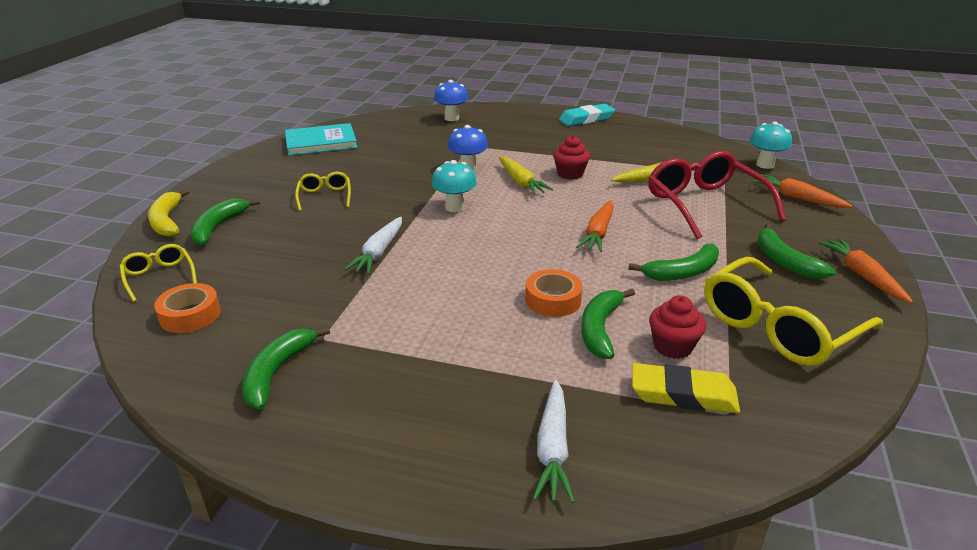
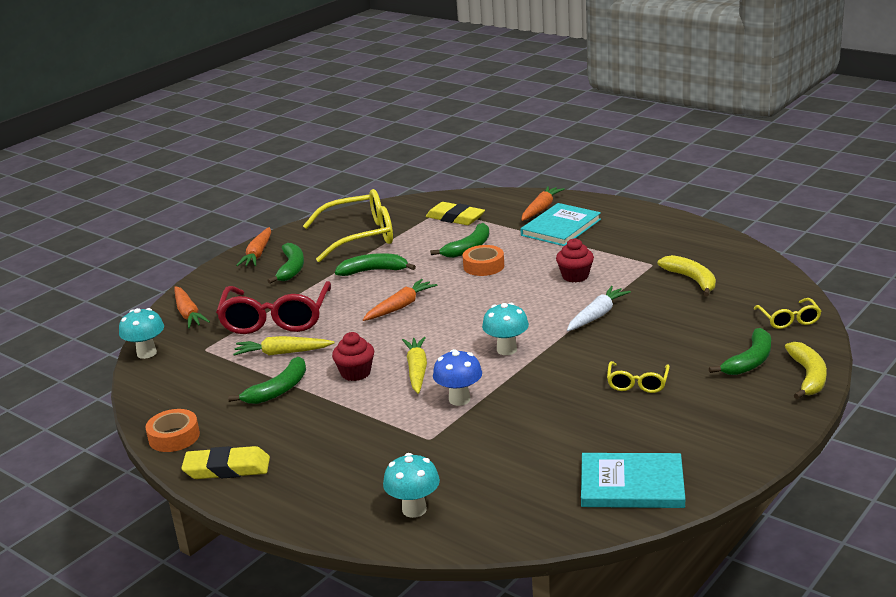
camera: 155 degrees left, 5 degrees down
orange tape [154,283,221,333] -> orange tape moved to [145,409,200,452]
green banana [242,326,330,410] -> green banana moved to [228,357,306,404]
blue mushroom [434,80,468,121] -> turquoise mushroom [383,453,440,518]
white carrot [533,380,575,503] -> orange carrot [521,186,565,221]
turquoise eraser [559,104,615,126] -> yellow eraser [181,446,270,479]
red cupcake [649,295,706,359] -> red cupcake moved to [556,238,594,282]
none -> turquoise book [520,203,601,246]
none -> yellow banana [658,255,716,297]

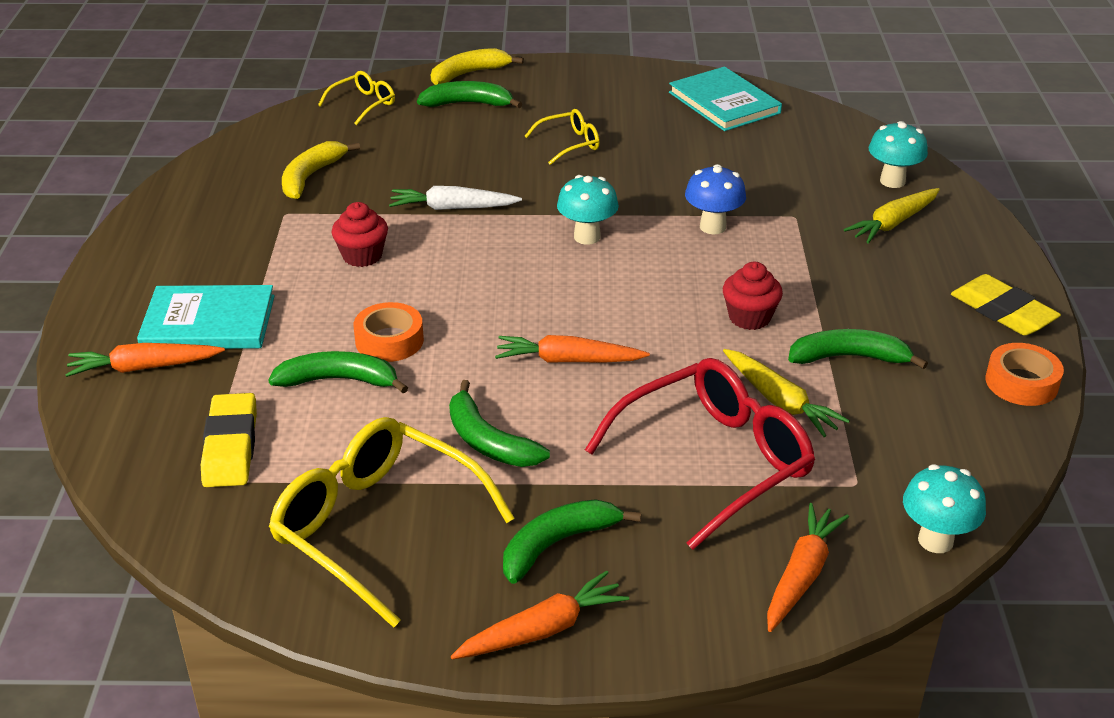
camera: 130 degrees left, 10 degrees up
yellow carrot [402,337,427,394] -> yellow carrot moved to [844,188,940,244]

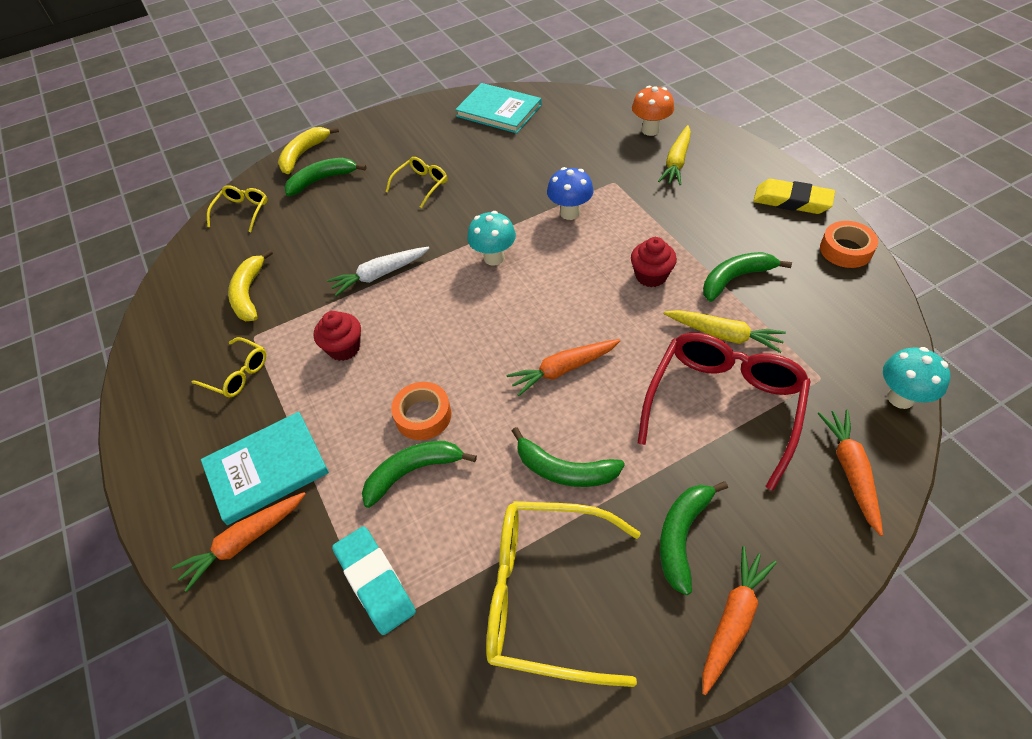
camera: 25 degrees left, 15 degrees up
yellow eraser [201,393,257,487] -> turquoise eraser [332,526,416,635]
turquoise mushroom [869,121,928,188] -> orange mushroom [632,86,674,136]
none -> yellow glasses [192,337,266,397]

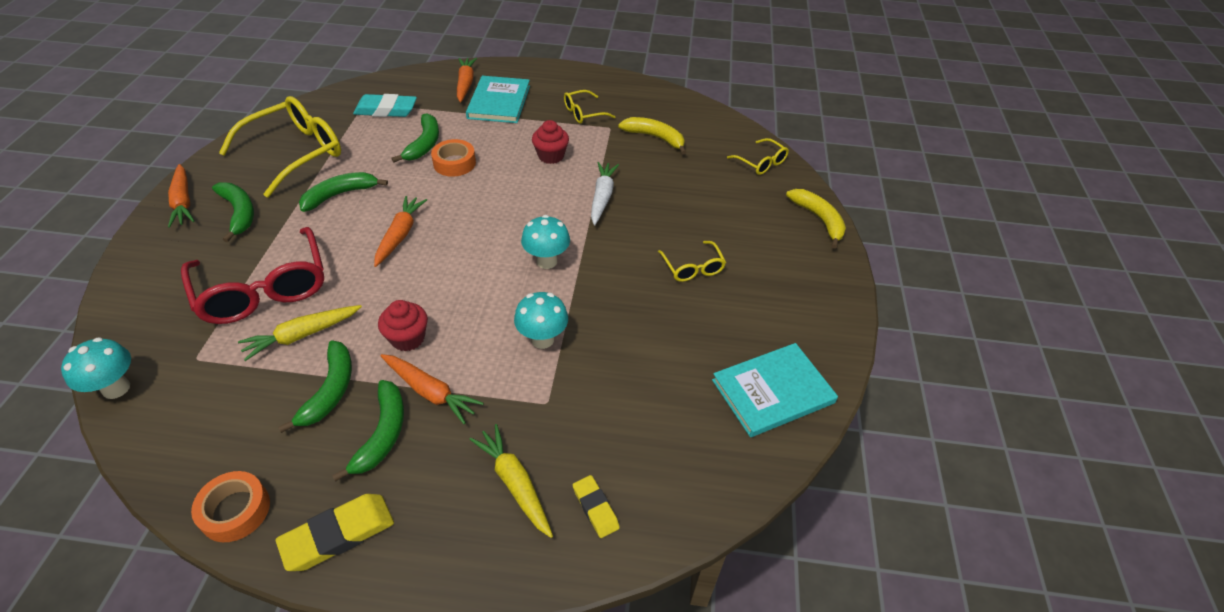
camera: 120 degrees right, 5 degrees down
green banana [284,158,366,196] -> green banana moved to [332,380,404,482]
blue mushroom [547,167,594,220] -> turquoise mushroom [514,292,568,349]
orange mushroom [632,86,674,136] -> yellow eraser [573,475,620,538]
orange carrot [817,410,883,536] -> orange carrot moved to [380,354,484,424]

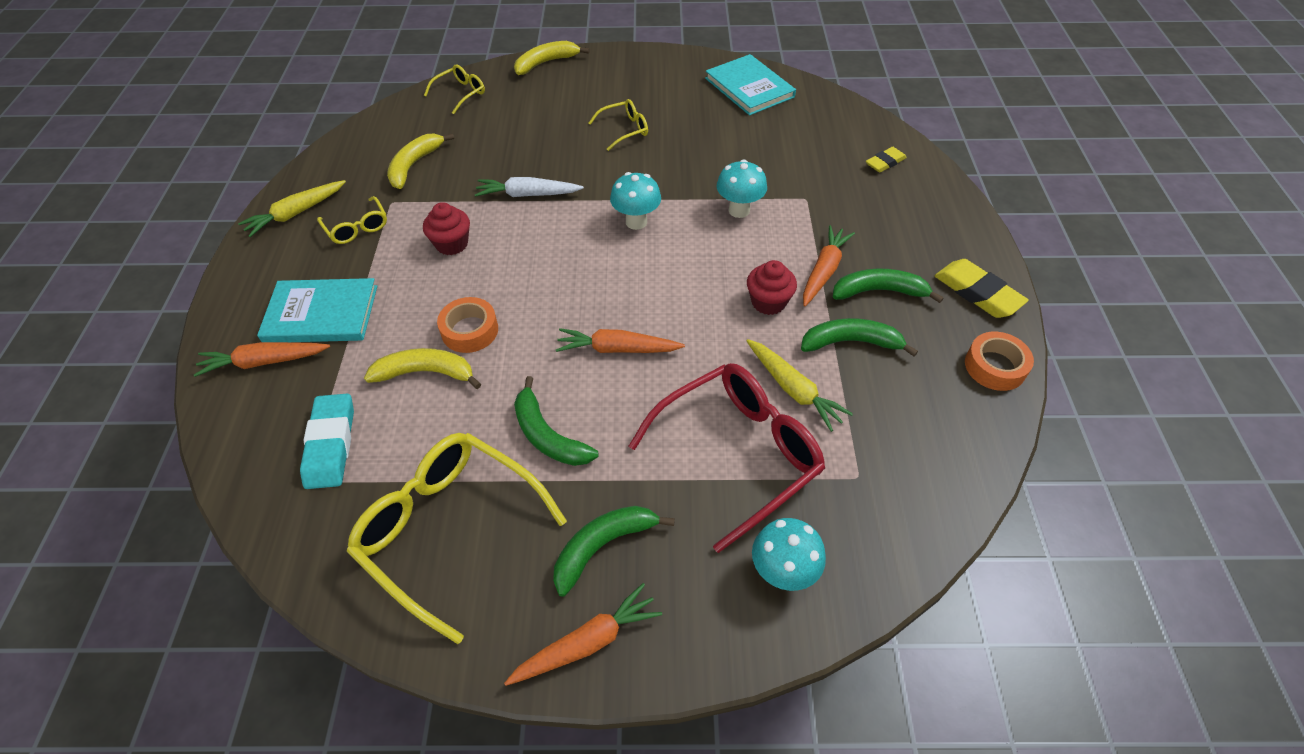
camera: 95 degrees left, 5 degrees up
turquoise mushroom [61,337,131,399] -> turquoise mushroom moved to [752,518,826,591]
green banana [392,113,439,163] -> yellow banana [364,348,481,389]
yellow carrot [469,424,553,538] -> yellow carrot moved to [238,180,346,237]

